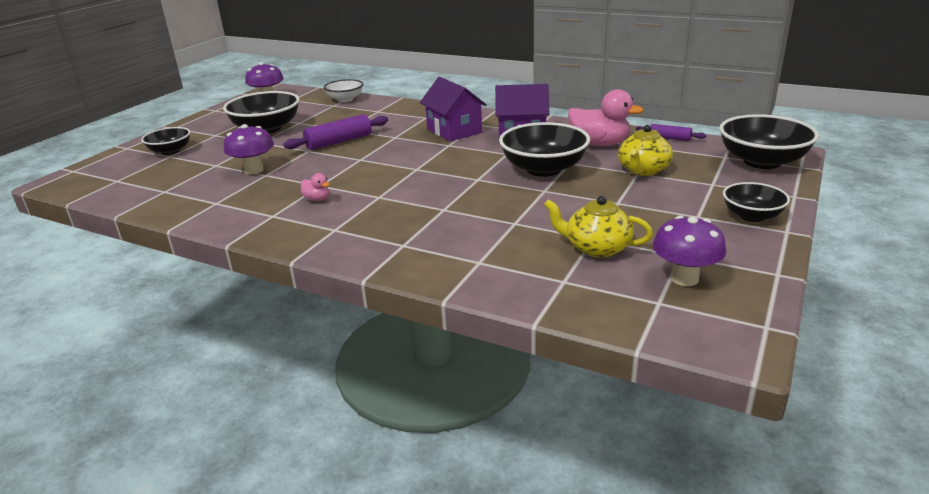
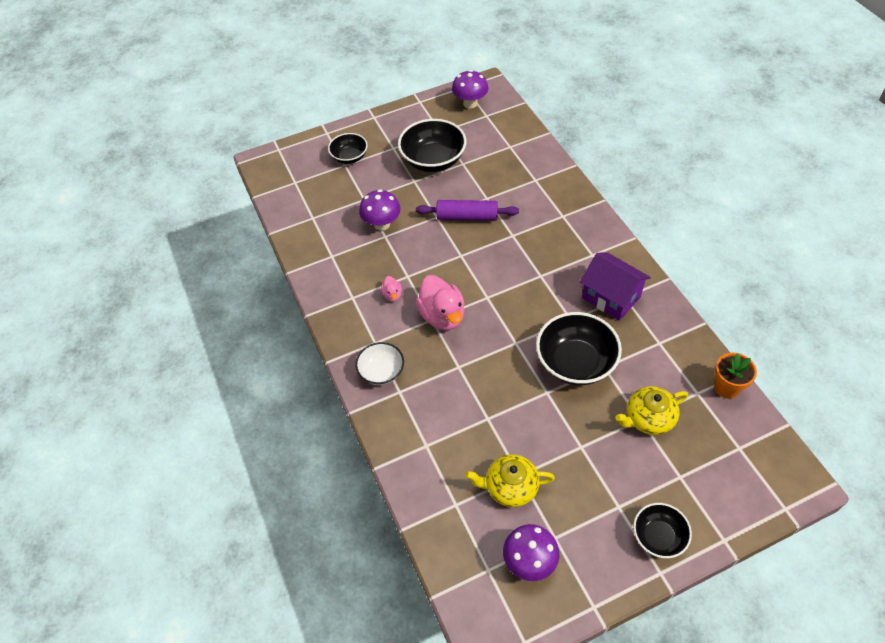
camera: 40 degrees right, 25 degrees up
white bowl [324,79,363,102] -> white bowl moved to [355,342,404,385]
purple house [420,77,487,142] -> none
yellow teapot [544,196,653,258] -> yellow teapot turned 60 degrees counterclockwise [465,454,555,507]
pink duck [568,89,644,146] -> pink duck moved to [416,275,465,330]
purple rolling pin [636,124,706,141] -> orange flower pot [714,353,757,399]
black bowl [720,114,819,169] -> none

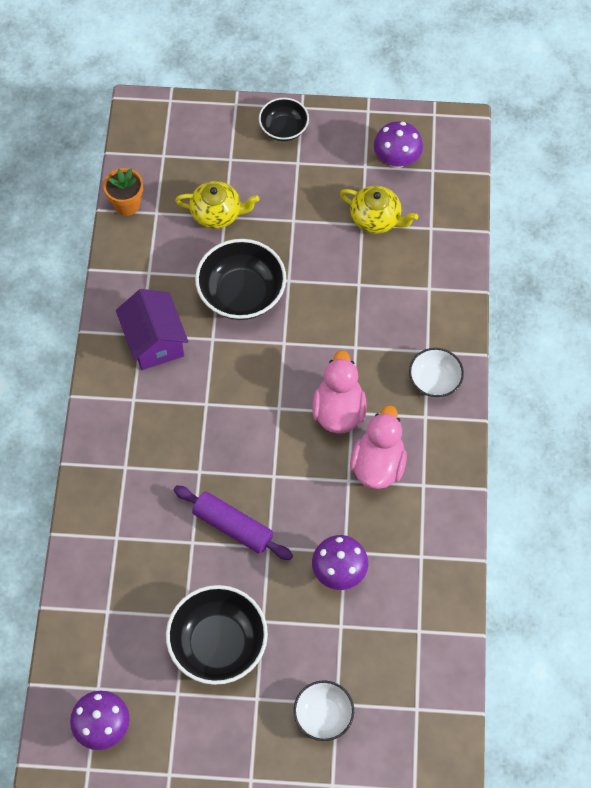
camera: 155 degrees left, 10 degrees up
black bowl [328,133,368,164] -> white bowl [294,680,354,741]
pink duck [381,276,402,302] -> pink duck [350,405,407,489], size x2.15

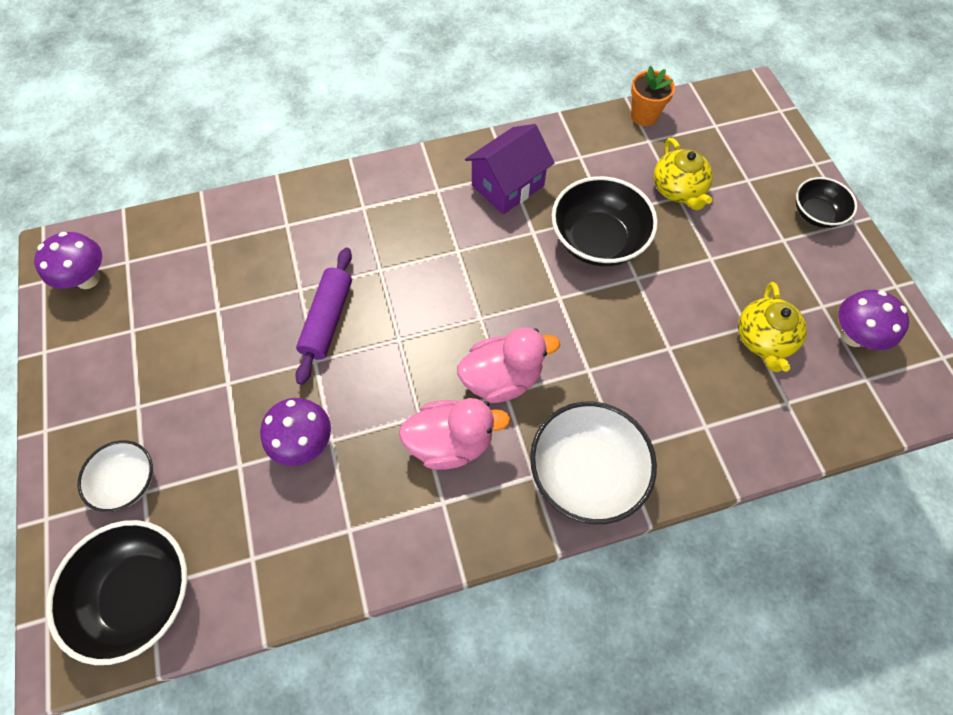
camera: 70 degrees right, 0 degrees up
black bowl [166,585,268,685] -> black bowl moved to [46,520,188,665]
white bowl [409,348,464,398] -> white bowl [530,401,657,524], size x1.70

